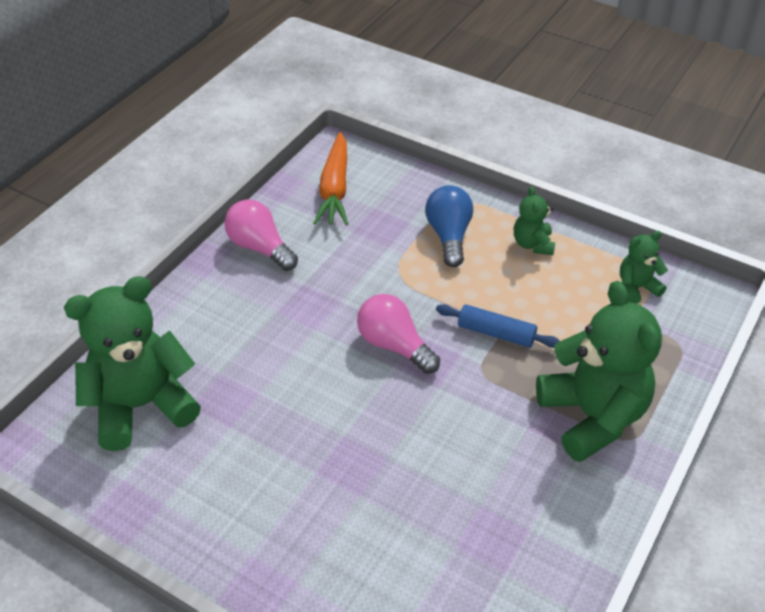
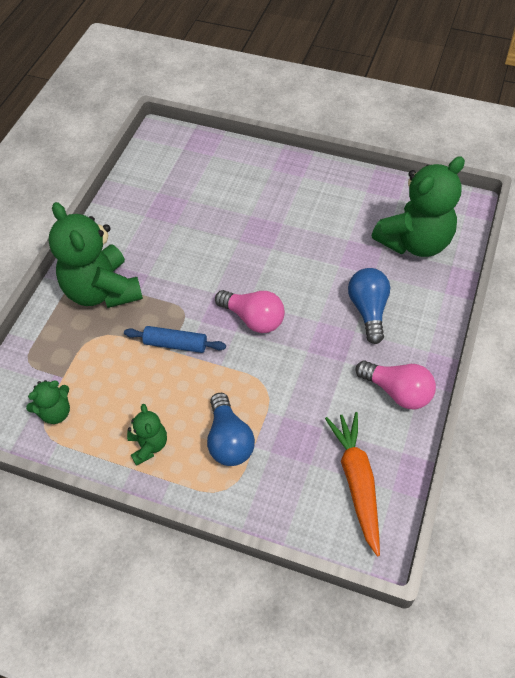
camera: 170 degrees right, 10 degrees up
none -> blue light bulb [348,268,390,344]

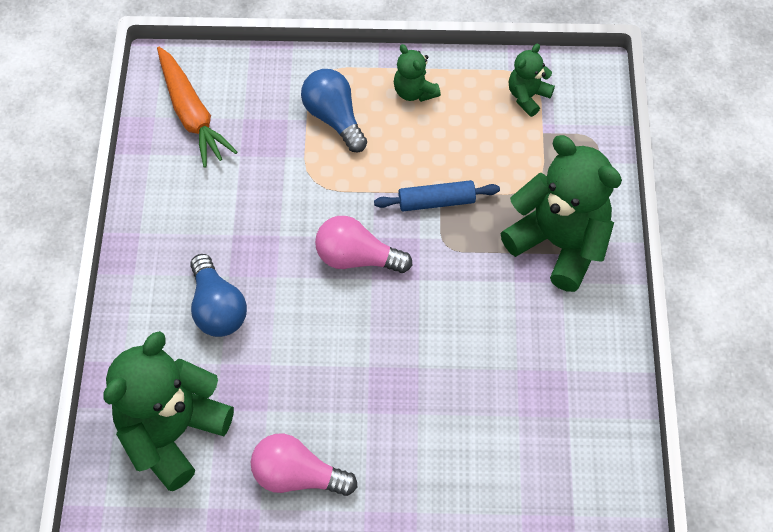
camera: 160 degrees right, 5 degrees up
pink light bulb [355,361,436,409] -> pink light bulb moved to [251,434,357,496]

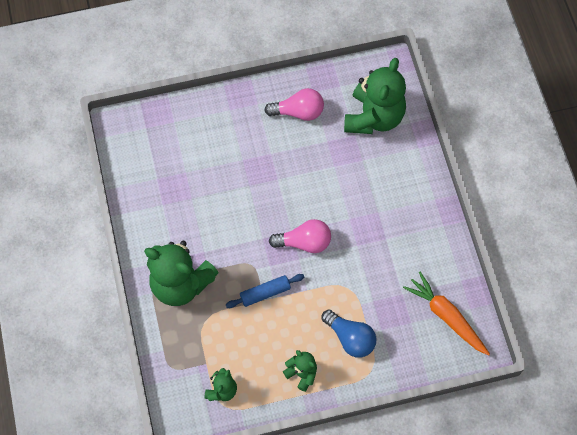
camera: 165 degrees right, 5 degrees up
blue light bulb [190,254,247,337] -> none

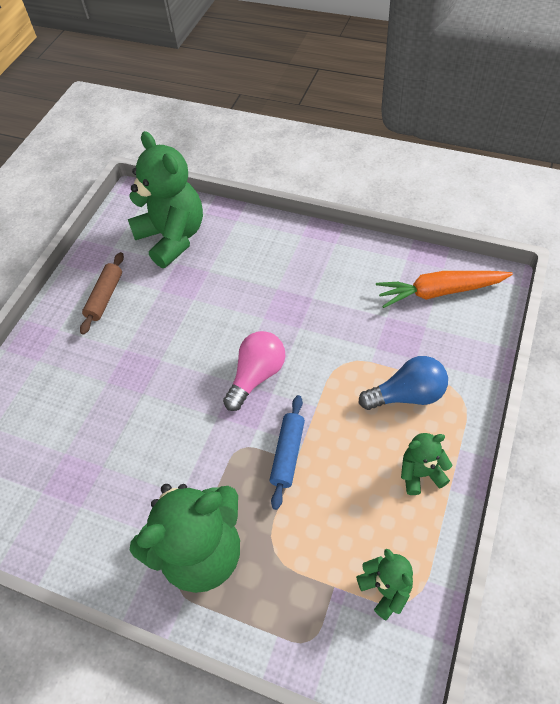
camera: 50 degrees left, 10 degrees down
pink light bulb [264,88,324,121] -> brown rolling pin [80,252,124,335]

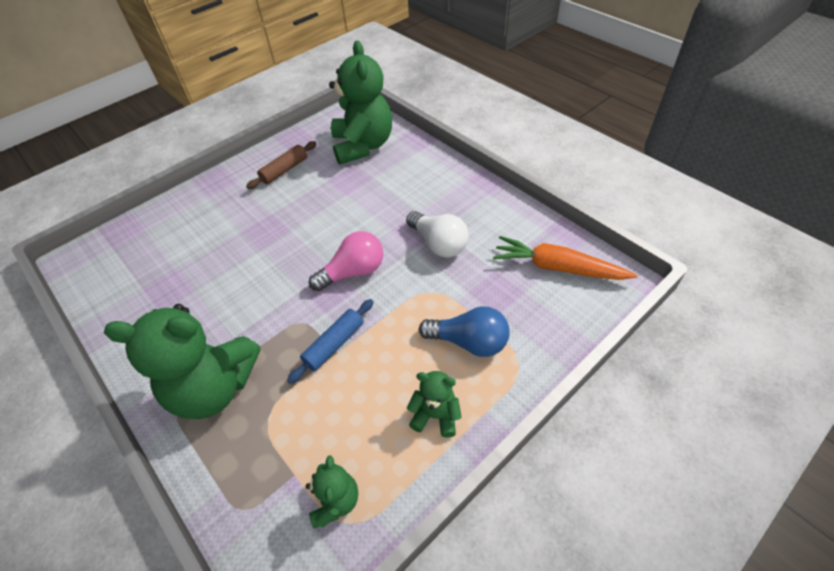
camera: 25 degrees right, 5 degrees down
none -> white light bulb [406,211,469,258]

